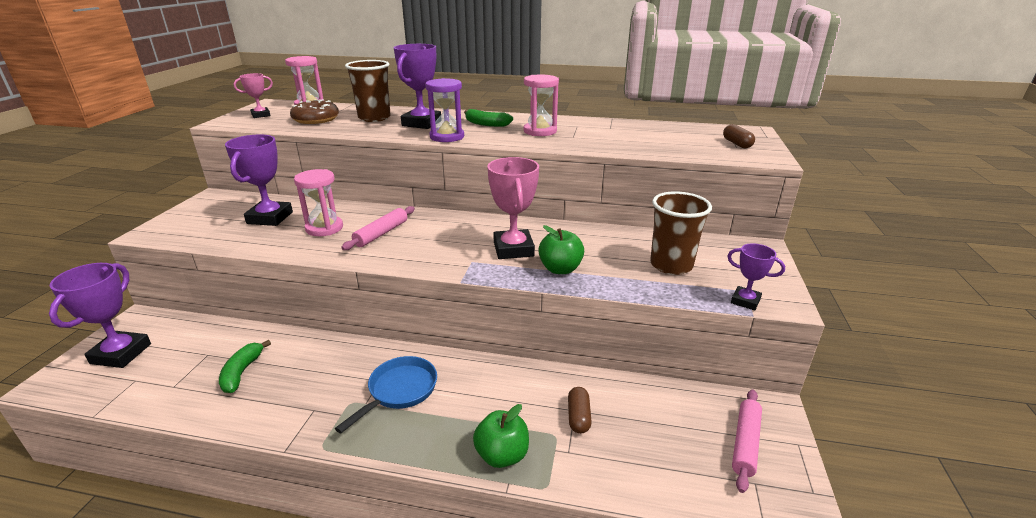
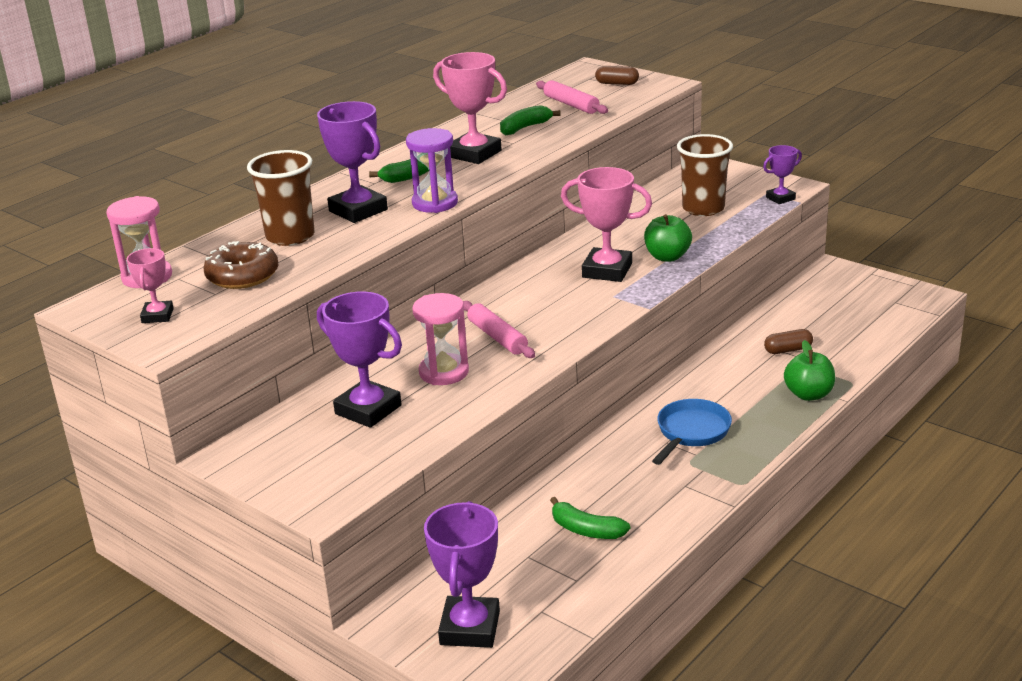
camera: 60 degrees left, 0 degrees up
purple trophy [49,263,151,368] -> purple trophy turned 60 degrees clockwise [424,501,500,648]
blue pan [335,356,437,433] -> blue pan turned 60 degrees clockwise [652,399,732,465]
pink hourglass [524,75,559,136] -> pink trophy [433,52,507,164]
brown capsule [568,387,592,434] -> brown capsule turned 45 degrees counterclockwise [764,329,813,354]
pink rolling pin [732,389,762,493] -> pink rolling pin moved to [536,80,608,114]
none -> green banana [500,105,561,136]

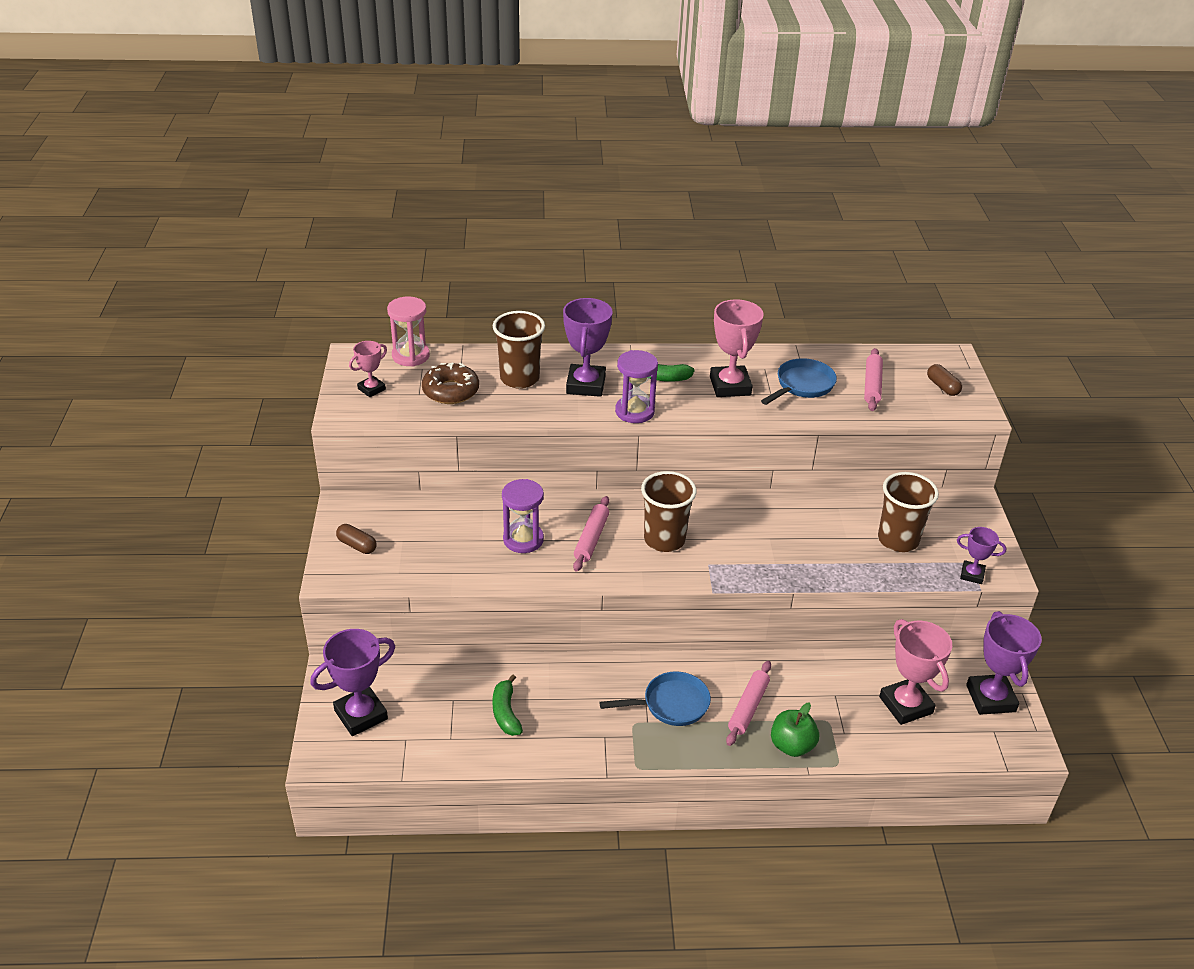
camera: 45 degrees right, 10 degrees up
purple trophy [317,291,402,428] -> purple trophy moved to [966,611,1042,715]
pink hourglass [412,293,469,385] -> purple hourglass [502,479,544,553]
green banana [500,105,561,136] -> blue pan [761,358,837,405]
pink trophy [561,167,652,282] -> pink trophy moved to [879,619,952,725]
green apple [644,214,692,262] -> none
brown capsule [764,329,813,354] -> brown capsule moved to [336,524,377,554]
none -> brown cup [641,471,697,552]
none -> pink rolling pin [726,661,771,746]

